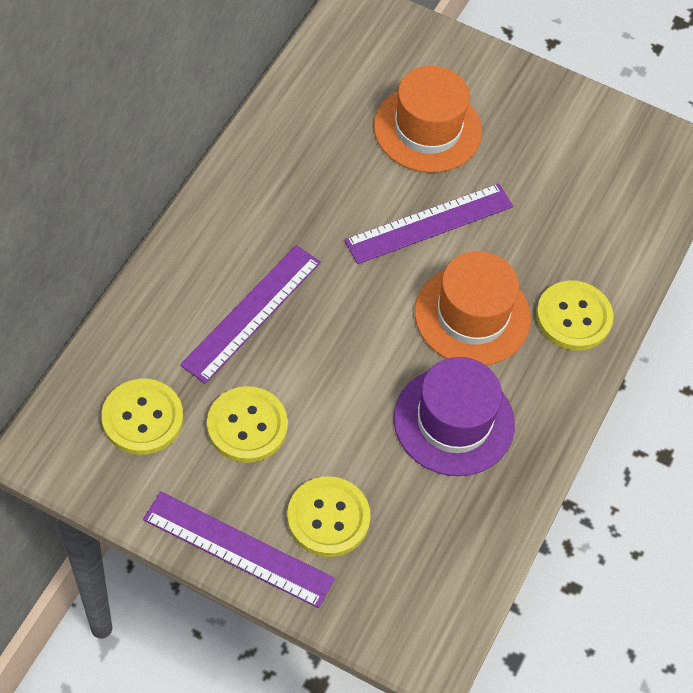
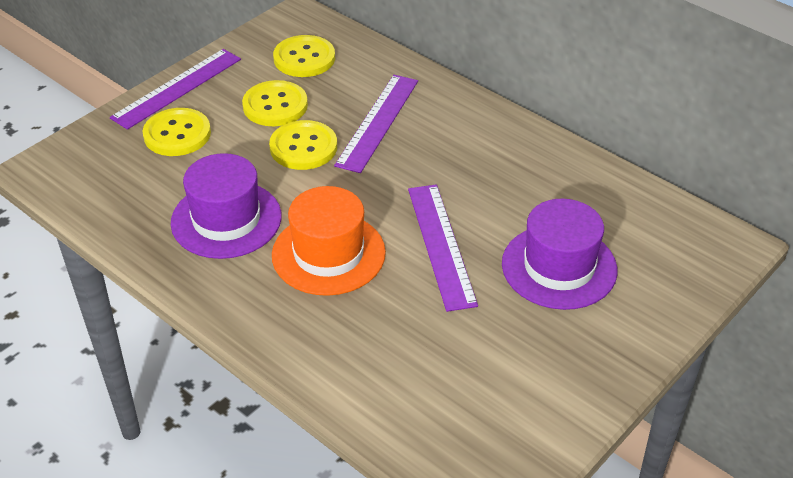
camera: 110 degrees right, 15 degrees down
purple ruler [180,245,321,384] -> purple ruler turned 60 degrees clockwise [334,75,418,173]
orange hat [374,66,482,173] -> purple hat [502,199,618,310]
yellow button [536,281,614,350] -> yellow button moved to [269,120,337,170]

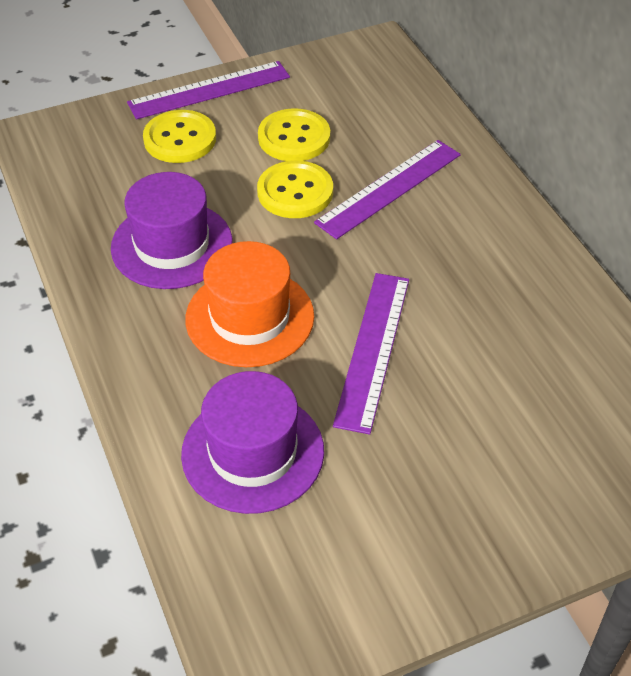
camera: 25 degrees right, 5 degrees up
yellow button [273,35,335,77] -> none
purple hat [502,199,618,310] -> purple hat moved to [181,371,324,514]

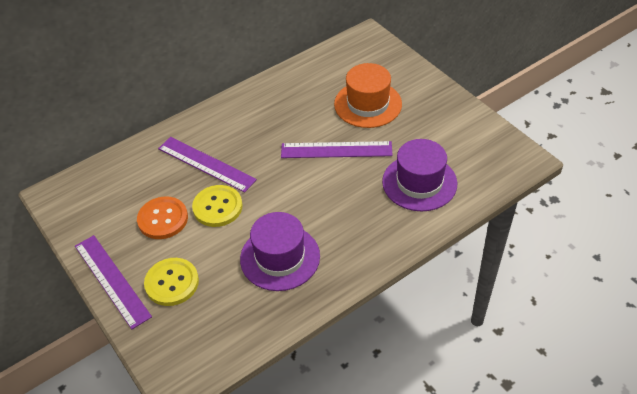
camera: 100 degrees left, 0 degrees up
orange hat [185,241,314,367] -> orange hat moved to [334,63,402,128]
yellow button [258,108,330,161] -> orange button [137,196,188,239]

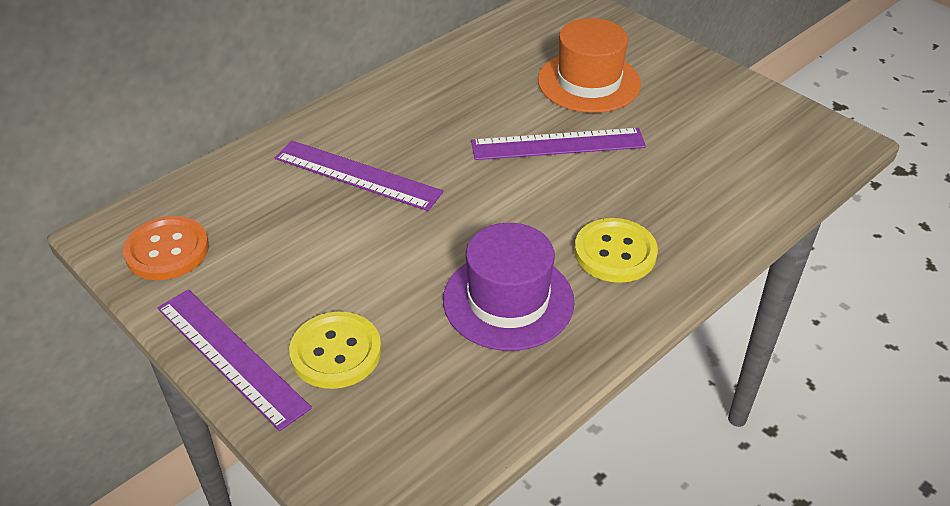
camera: 10 degrees left, 5 degrees down
orange button [137,196,188,239] -> orange button moved to [123,216,209,280]
yellow button [192,185,243,227] -> yellow button moved to [574,218,658,283]
purple hat [382,139,457,211] -> none

